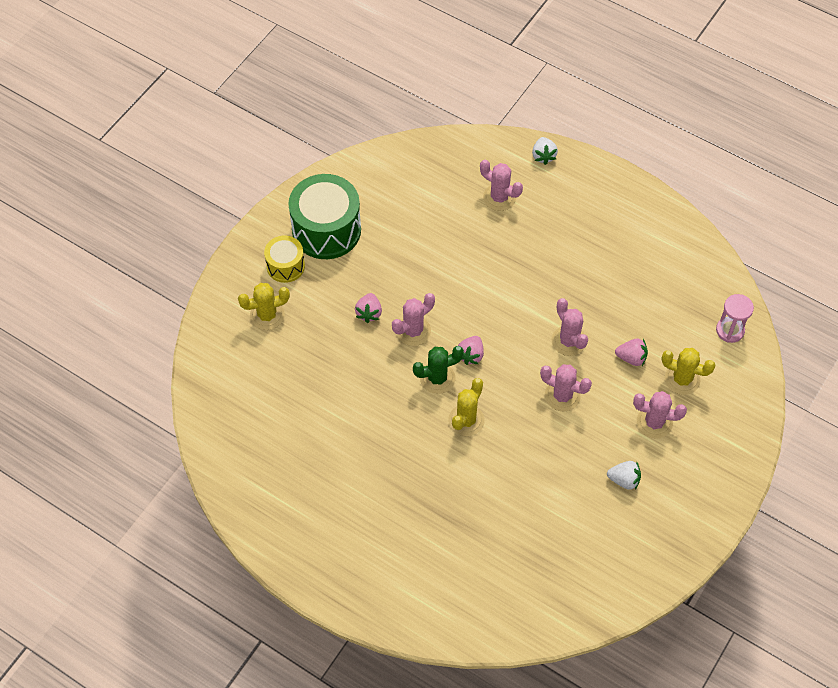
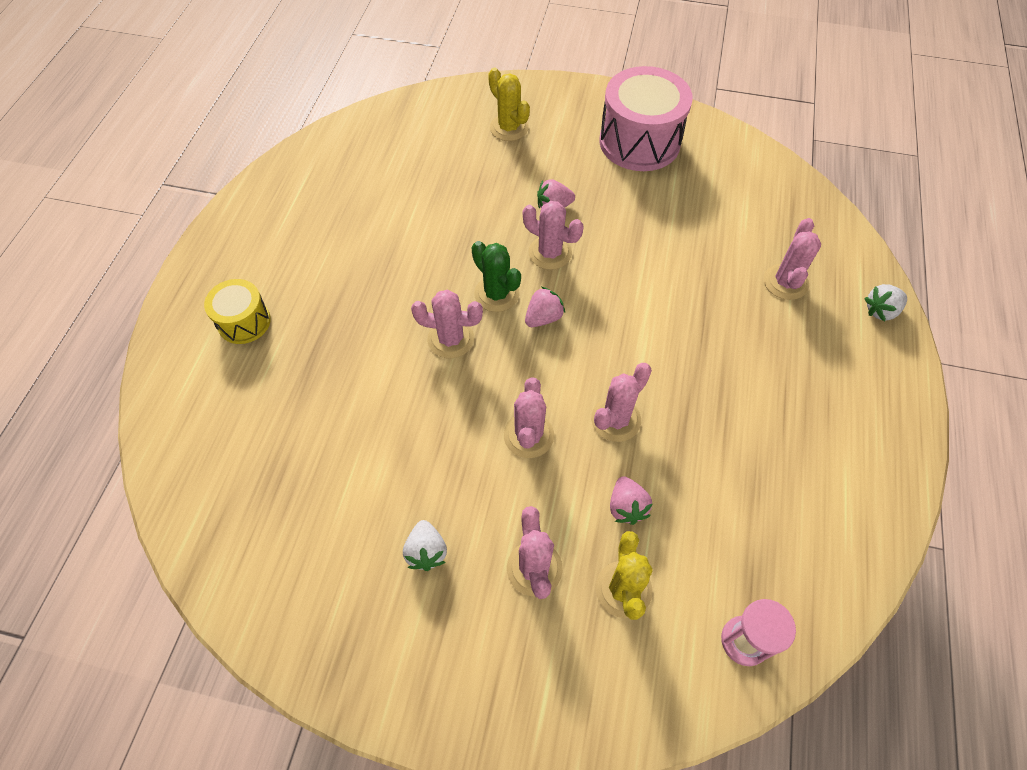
camera: 70 degrees right, 0 degrees up
yellow drum [264,236,305,283] -> yellow drum moved to [204,279,271,344]
green drum [288,174,361,259] -> pink drum [599,66,693,171]
yellow cactus [448,378,485,436] -> pink cactus [411,290,483,358]
pink strawberry [458,336,484,365] -> pink strawberry turned 135 degrees clockwise [525,287,565,327]

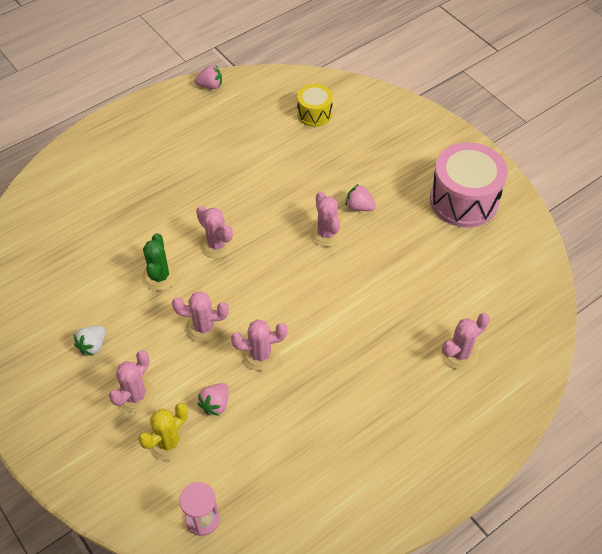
camera: 40 degrees right, 5 degrees down
yellow drum [204,279,271,344] -> yellow drum moved to [297,84,333,127]
green cactus [472,241,521,312] -> green cactus moved to [142,233,178,291]
yellow cactus [488,68,530,141] -> none
pink cactus [504,378,554,458] -> pink cactus turned 45 degrees clockwise [172,291,229,343]
pink strawberry [525,287,565,327] -> pink strawberry moved to [194,65,222,89]
white strawberry [864,284,907,321] -> none

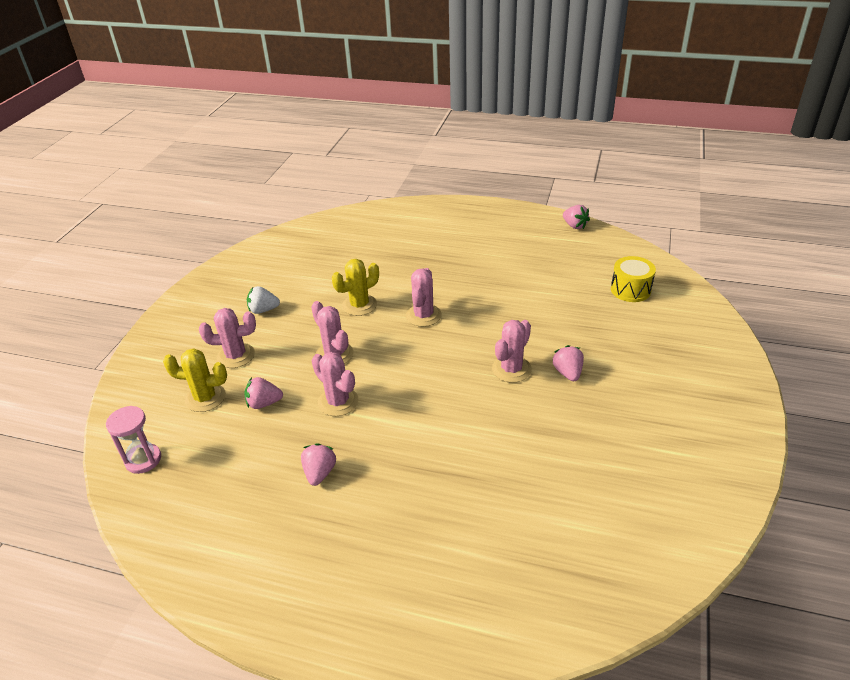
camera: 55 degrees right, 15 degrees down
green cactus [142,233,178,291] -> yellow cactus [332,259,379,316]
pink drum [430,142,508,228] -> none
pink cactus [441,313,490,370] -> none
none -> pink strawberry [301,443,336,486]

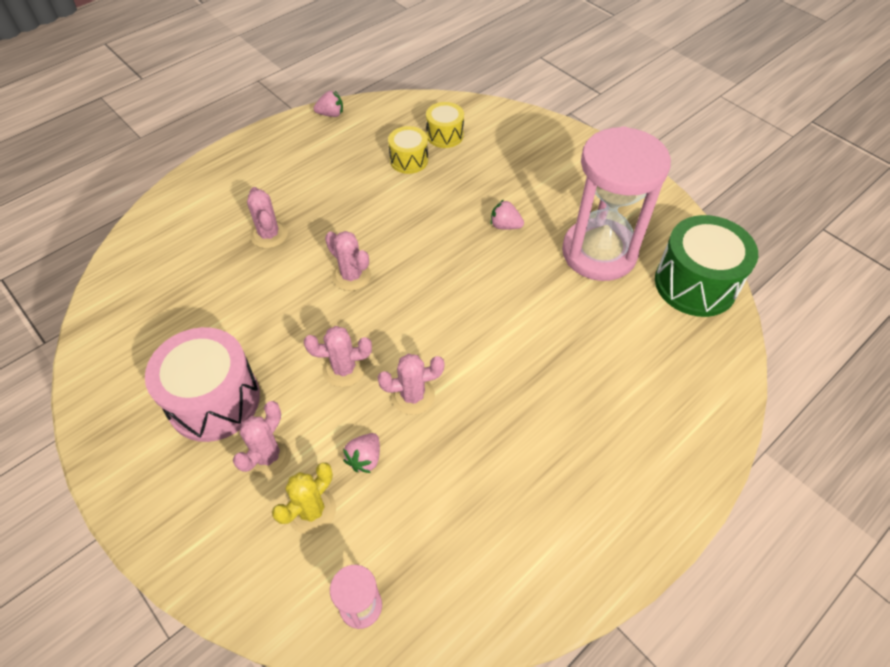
camera: 60 degrees left, 15 degrees up
white strawberry [247,286,280,314] -> pink drum [145,327,260,442]
pink strawberry [301,443,336,486] -> none
yellow cactus [332,259,379,316] -> none
pink cactus [492,320,532,383] -> pink cactus moved to [247,187,288,248]
none -> yellow drum [388,126,428,174]
none -> pink hourglass [562,126,671,281]
none -> green drum [655,215,758,317]

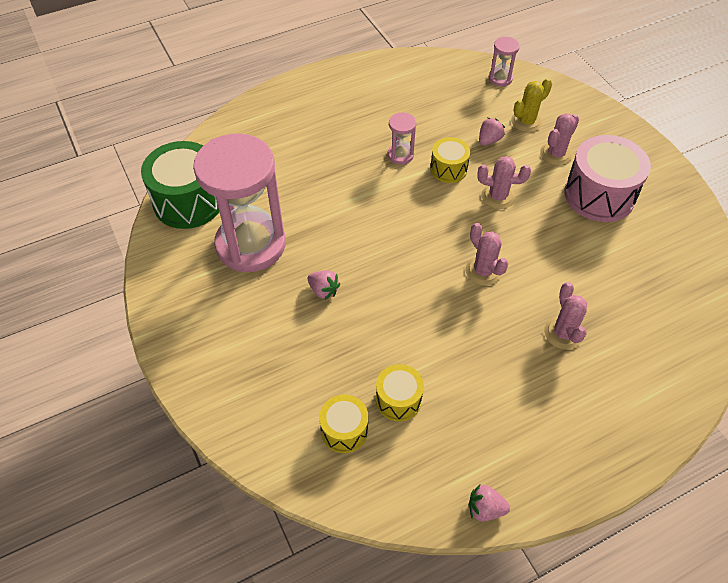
camera: 165 degrees left, 0 degrees up
pink cactus [378,354,445,415] -> yellow drum [430,137,470,183]
none -> pink hourglass [388,112,416,164]

